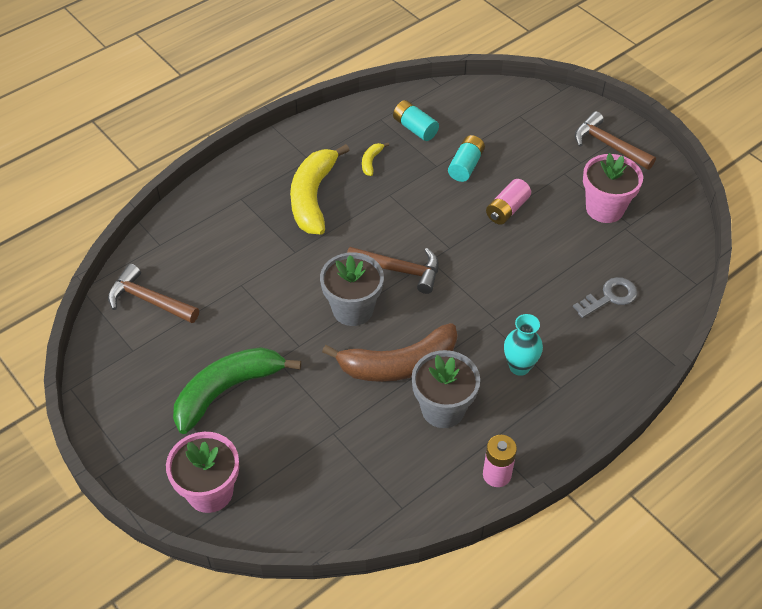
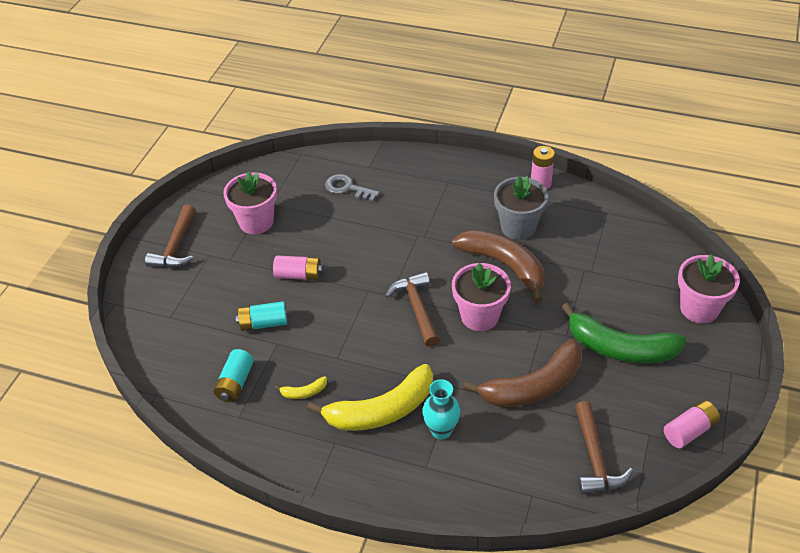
camera: 120 degrees left, 5 degrees down
grey flower pot [320,252,384,326] -> pink flower pot [452,263,511,331]
turquoise vase [504,314,543,376] -> turquoise vase moved to [422,379,460,439]
none -> brown banana [463,339,581,407]
none -> pink battery [664,400,720,448]

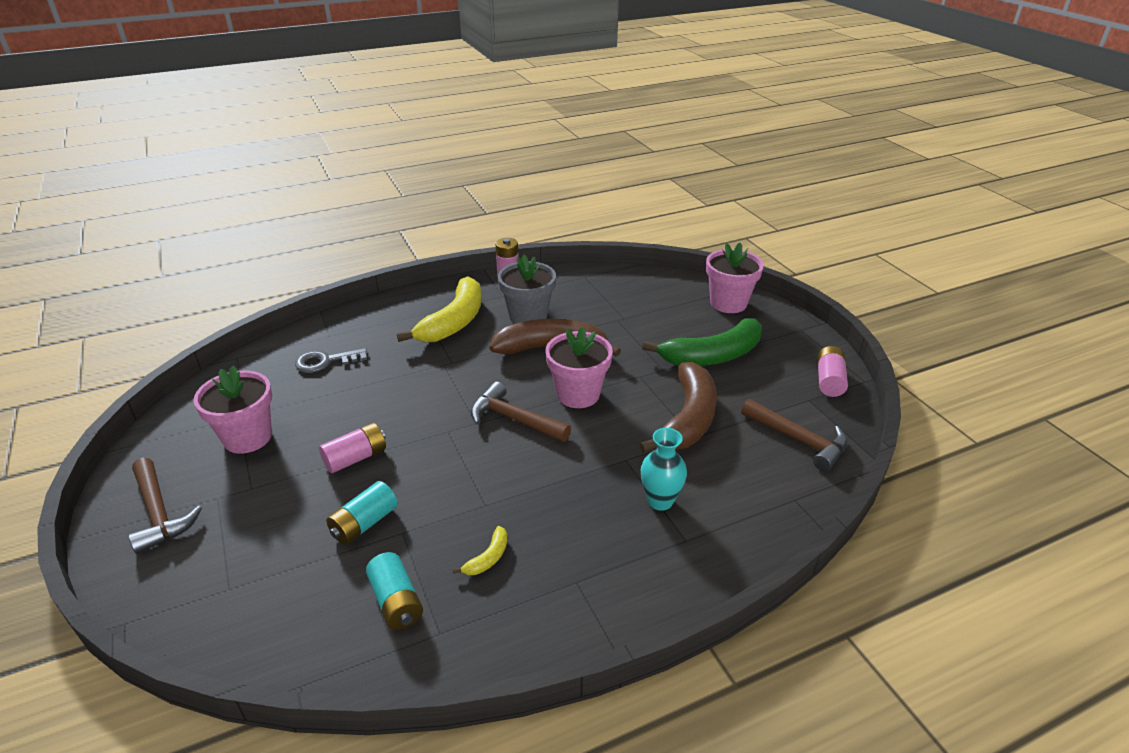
camera: 45 degrees left, 10 degrees down
yellow banana [307,364,433,431] -> yellow banana moved to [397,276,482,342]

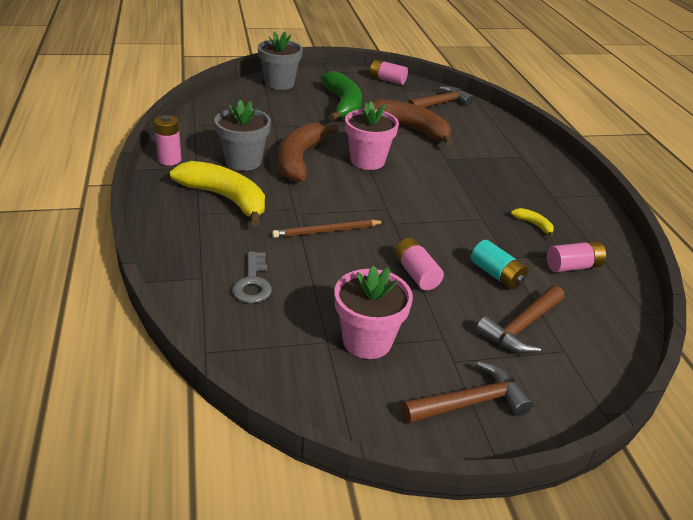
camera: 80 degrees left, 0 degrees up
turquoise battery [366,552,423,630] -> pink battery [547,241,606,272]
brown hammer [471,382,571,442] -> brown hammer moved to [476,285,564,354]
turquoise vase [641,428,687,511] -> none
pink flower pot [706,243,764,313] -> grey flower pot [258,31,303,90]
none -> brown pencil [272,220,385,238]

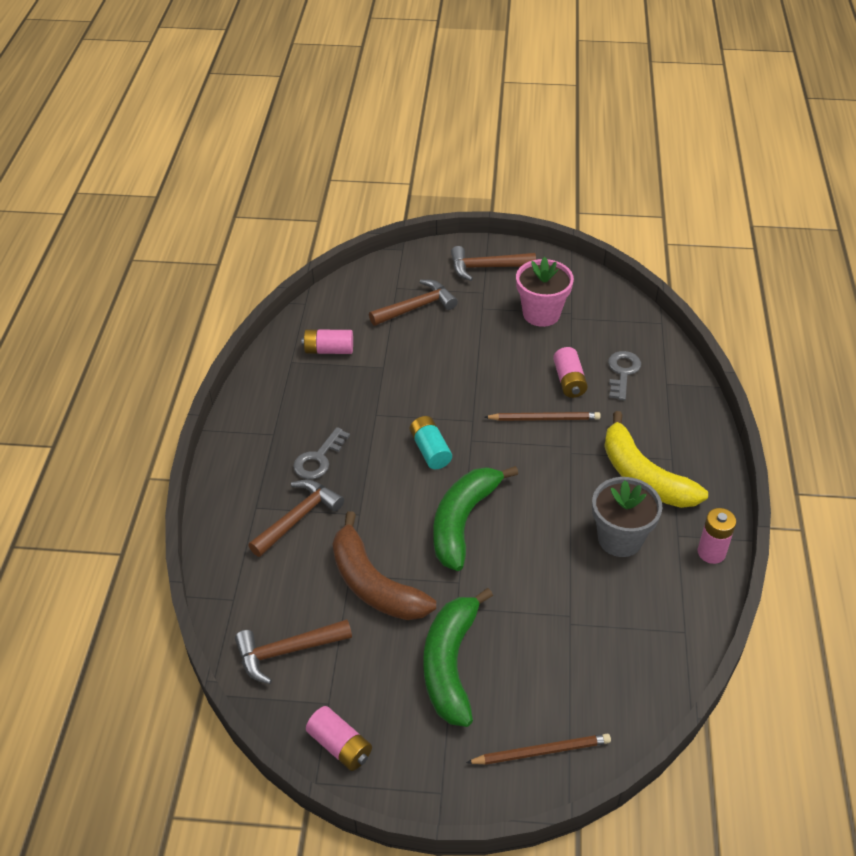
camera: 160 degrees left, 10 degrees up
grey flower pot [258,31,303,90] -> brown pencil [466,734,611,765]
brown banana [278,123,338,182] -> none
pink flower pot [345,101,399,170] -> green banana [433,466,518,571]
pink battery [395,238,444,290] -> pink battery moved to [553,347,588,398]
turquoise battery [471,240,529,289] -> turquoise battery moved to [410,416,452,469]
yellow banana [511,208,554,238] -> none
none -> brown hammer [248,480,344,557]
none -> grey key [293,427,350,479]

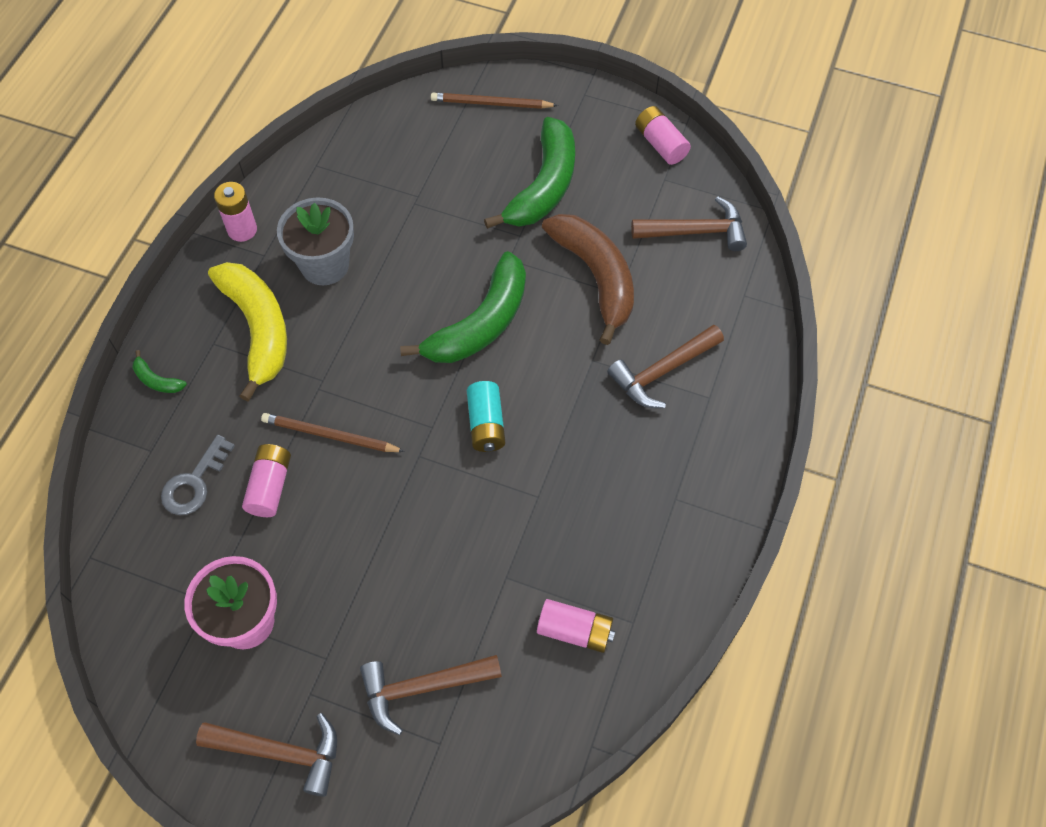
camera: 165 degrees left, 15 degrees up
grey key [293,427,350,479] -> none
none -> green banana [133,350,187,393]

